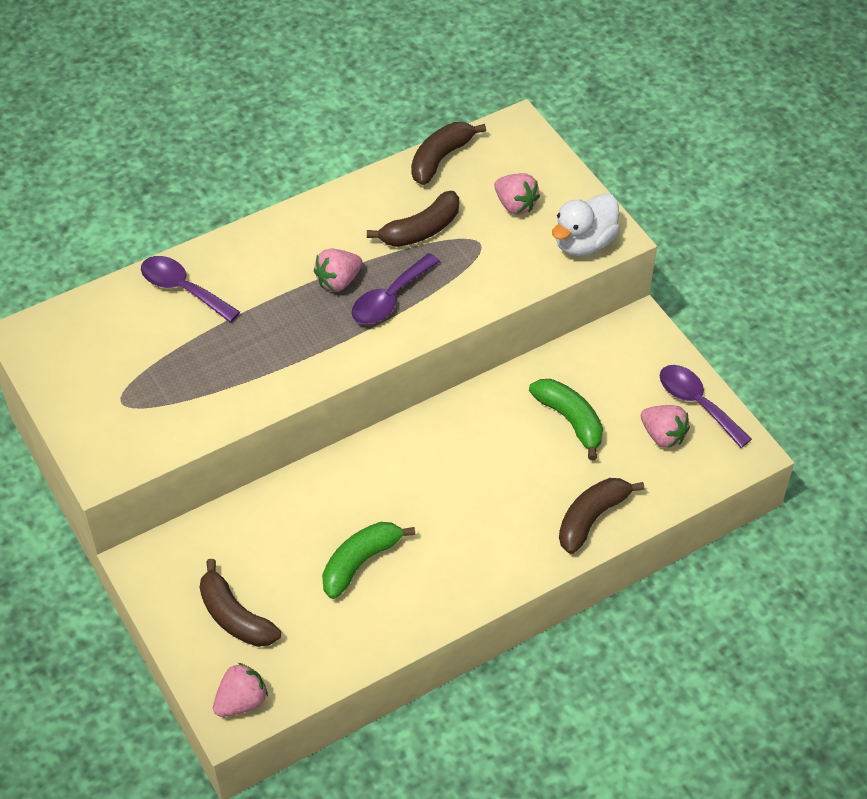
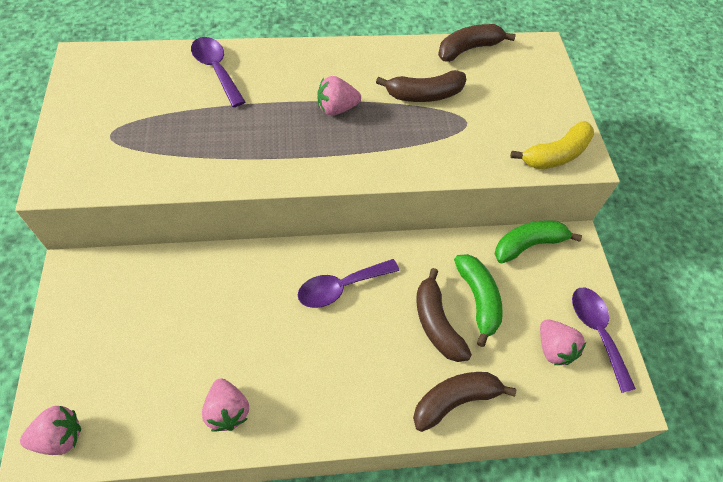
camera: 20 degrees right, 5 degrees up
brown banana [199,559,281,647] -> brown banana moved to [416,268,472,362]
green banana [322,522,415,599] -> green banana moved to [495,220,582,264]
purple spoon [351,253,440,325] -> purple spoon moved to [298,259,399,308]
pink strawberry [494,173,540,215] -> pink strawberry moved to [202,378,249,431]
white duck [552,193,620,256] -> yellow banana [510,121,594,169]

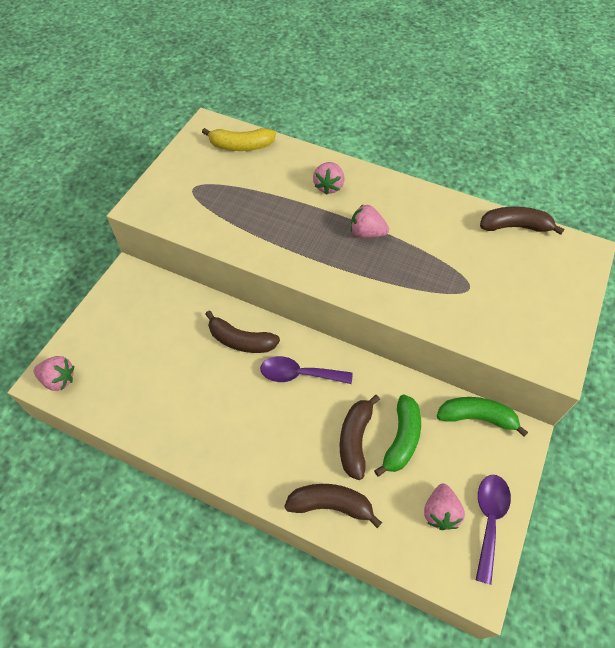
camera: 35 degrees right, 0 degrees up
purple spoon [191,37,245,107] -> none
pink strawberry [202,378,249,431] -> pink strawberry moved to [313,162,345,195]
brown banana [376,70,466,102] -> brown banana moved to [205,311,280,353]
yellow banana [510,121,594,169] -> yellow banana moved to [202,128,276,151]

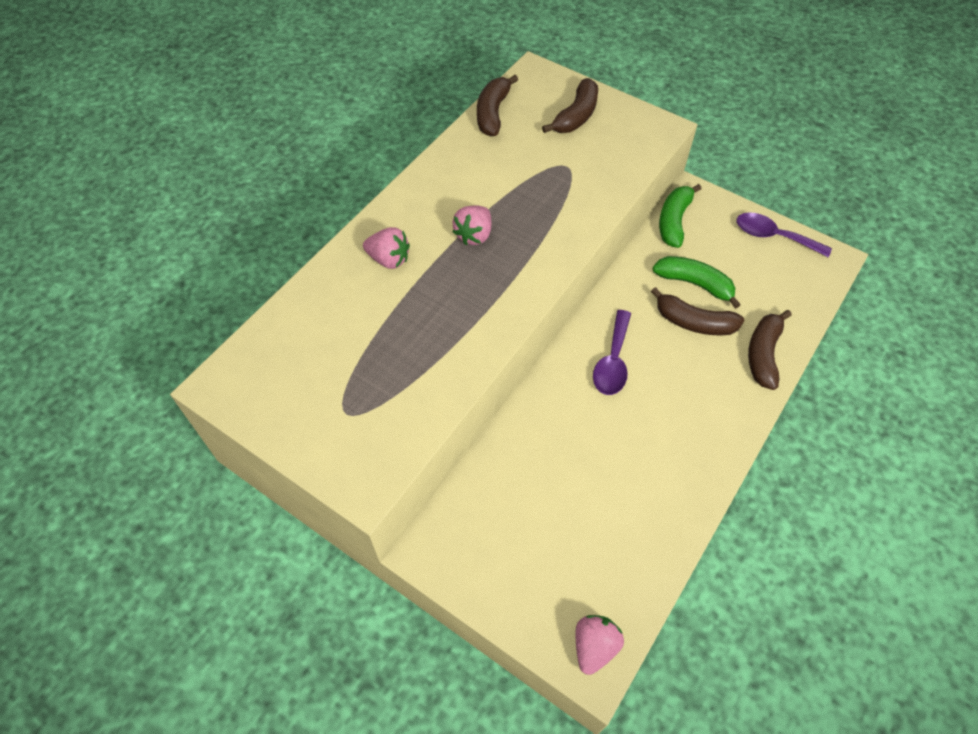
camera: 80 degrees left, 0 degrees up
yellow banana [202,128,276,151] -> none
brown banana [205,311,280,353] -> brown banana moved to [542,78,598,133]
pink strawberry [424,484,465,530] -> none

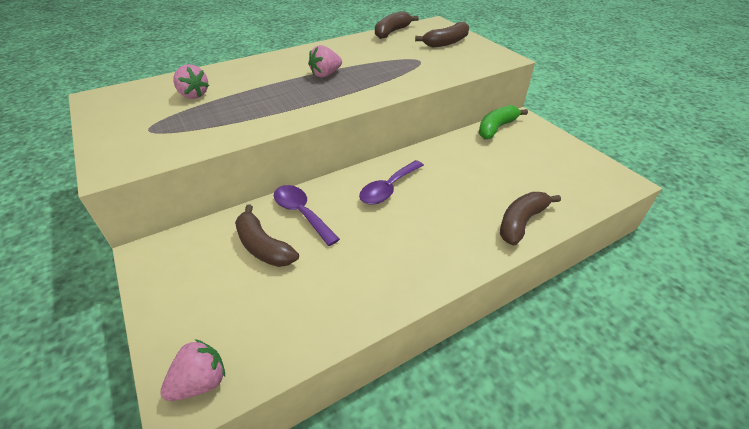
camera: 25 degrees right, 15 degrees down
pink strawberry [363,227,410,269] -> pink strawberry moved to [173,64,209,99]
brown banana [651,287,744,335] -> brown banana moved to [235,204,299,267]
green banana [653,256,740,309] -> none
purple spoon [737,212,832,258] -> purple spoon moved to [274,185,340,246]

